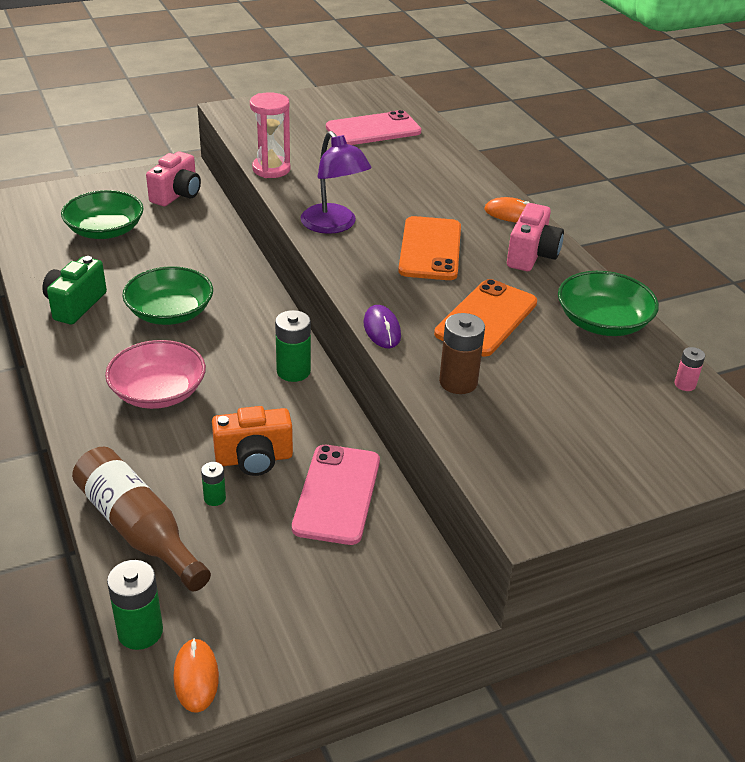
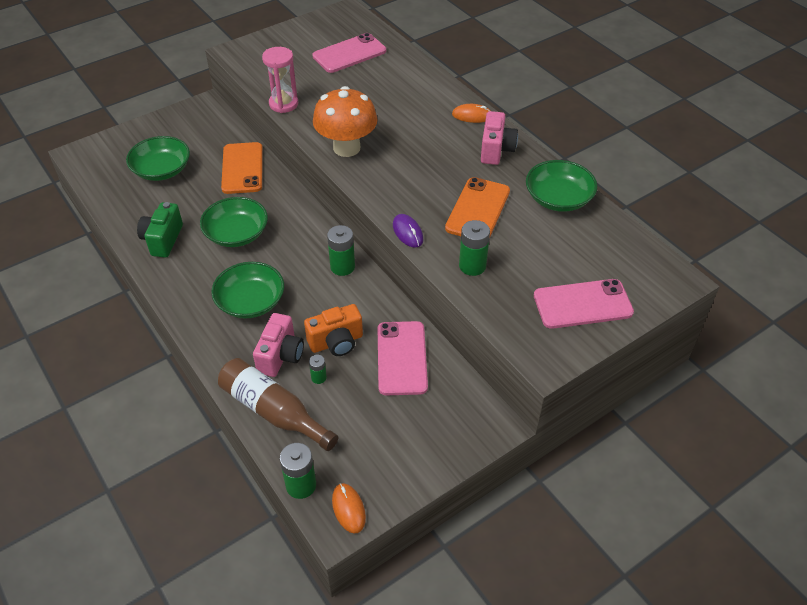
camera: 10 degrees left, 10 degrees up
pink bowl [105,340,206,409] -> green bowl [211,262,284,319]
pink camera [146,151,201,206] -> pink camera moved to [253,313,304,377]
purple lamp [300,131,371,234] -> orange mushroom [313,86,378,157]
orange phone [398,216,461,280] -> orange phone moved to [221,142,263,194]
brown battery [439,313,485,394] -> green battery [459,220,490,276]
pink battery [674,347,705,391] -> none
none -> pink phone [534,279,634,329]

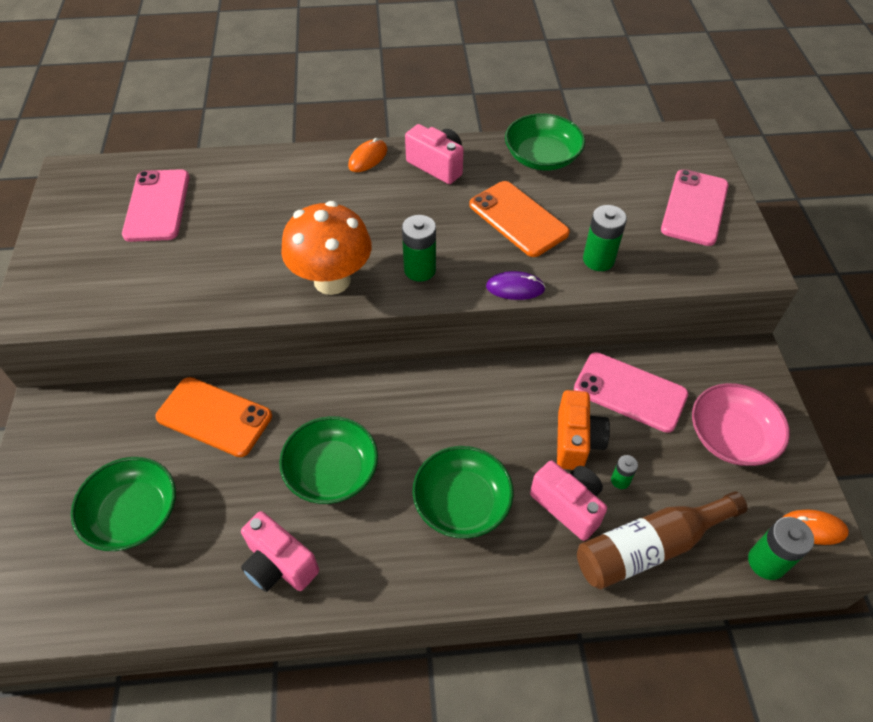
camera: 60 degrees left, 5 degrees up
green camera [137,202,183,258] -> pink camera [241,511,319,592]
pink hourglass [262,47,298,113] -> none
green battery [327,225,355,276] -> green battery moved to [402,215,436,282]
none -> pink bowl [692,383,790,466]

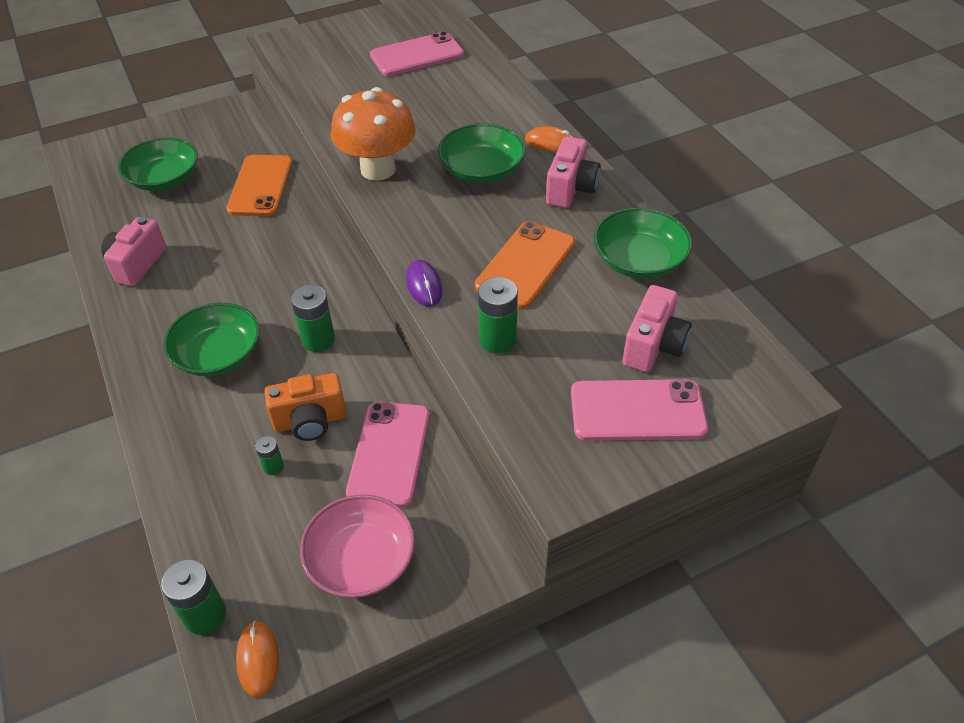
camera: 70 degrees right, 5 degrees down
green bowl [279,416,378,504] -> green bowl moved to [438,123,525,183]
green battery [402,215,436,282] -> green battery moved to [291,285,335,352]
pink camera [530,461,607,541] -> pink camera moved to [623,285,692,372]
brown bottle [577,491,747,589] -> none

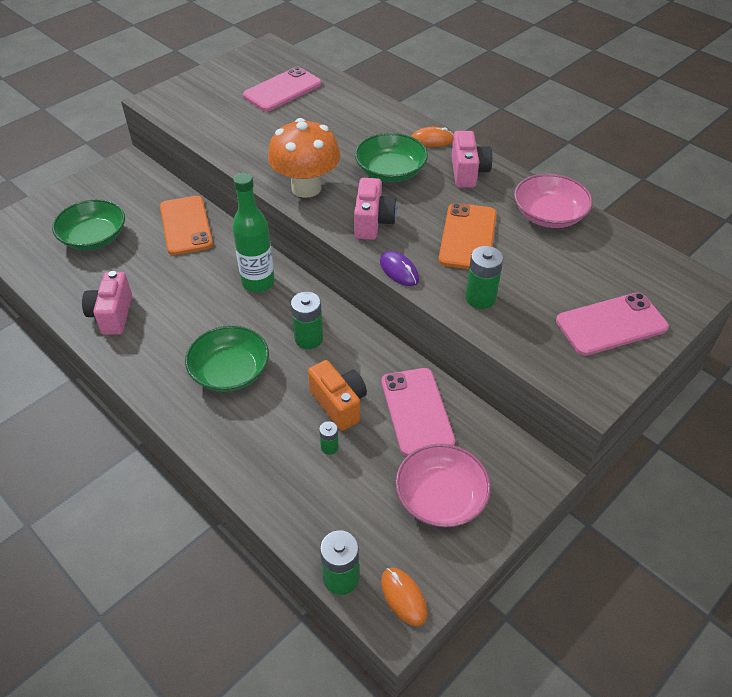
camera: 20 degrees left, 0 degrees up
orange camera [264,373,346,441] -> orange camera turned 90 degrees counterclockwise [308,360,367,431]
green bowl [593,208,692,279] -> pink bowl [514,174,593,228]
pink camera [623,285,692,372] -> pink camera moved to [354,178,397,240]
none -> green bottle [232,173,275,292]

